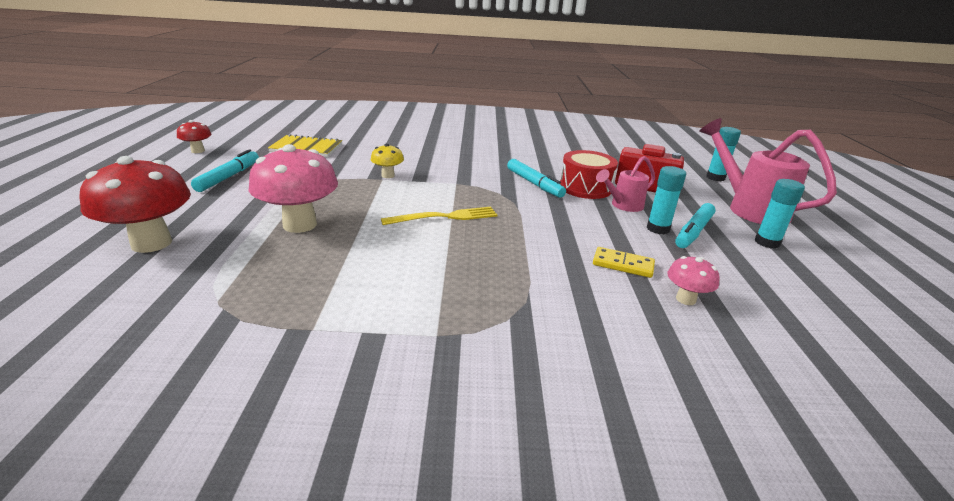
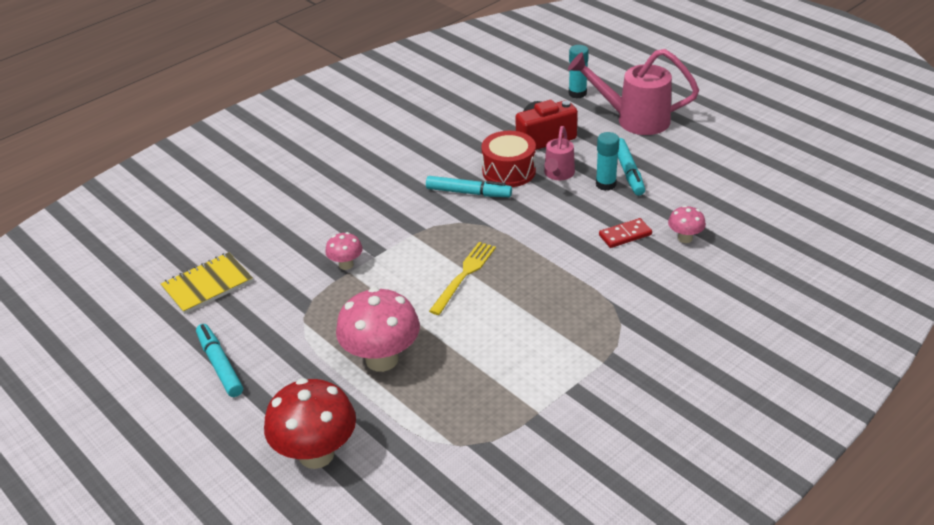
camera: 40 degrees left, 10 degrees up
red mushroom [177,120,212,153] -> none
yellow mushroom [371,144,404,178] -> pink mushroom [325,232,363,270]
yellow domino [593,247,655,278] -> red domino [599,218,652,248]
turquoise glue stick [755,179,805,249] -> none

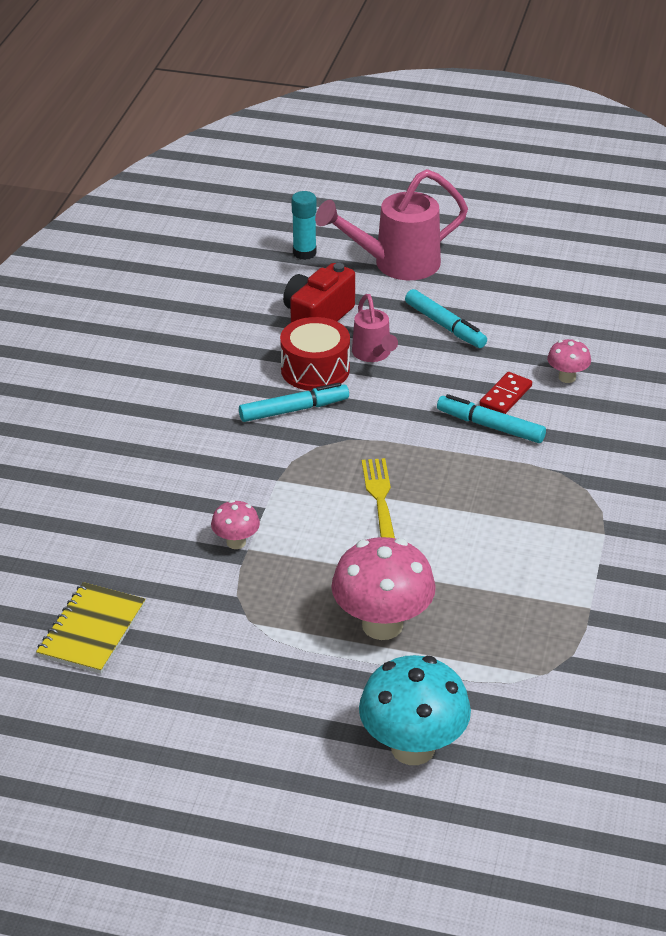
camera: 35 degrees left, 0 degrees up
turquoise marker [196,324,243,397] -> turquoise marker moved to [437,394,546,443]
red mushroom [264,378,356,469] -> turquoise mushroom [359,655,471,765]
turquoise glue stick [596,132,619,191] -> none

